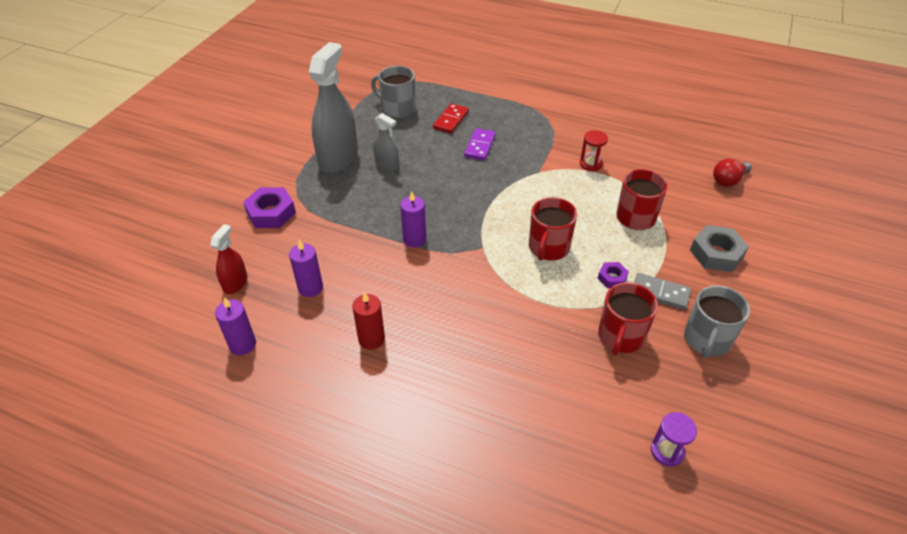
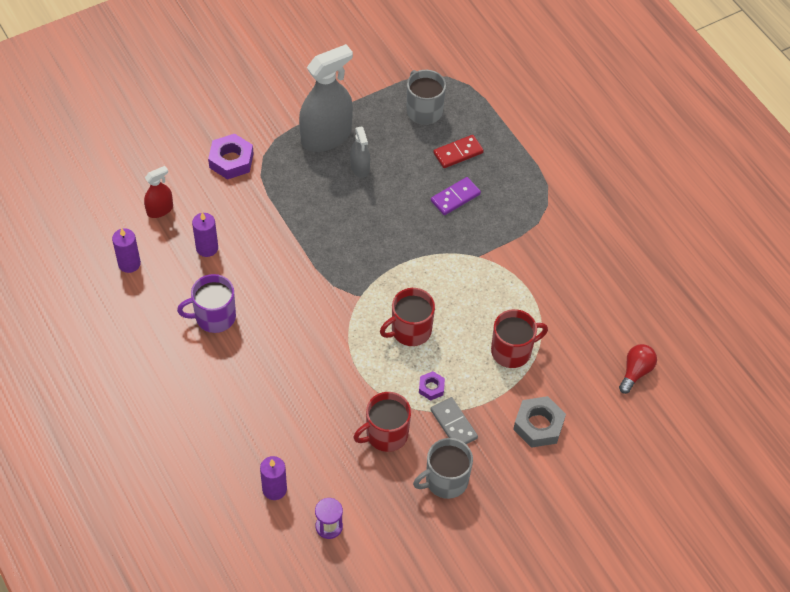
camera: 35 degrees right, 10 degrees up
red candle [353,292,385,350] -> purple mug [177,274,236,333]
purple candle [400,191,426,248] -> purple candle moved to [260,456,287,500]
red hourglass [580,130,608,171] -> none
red light bulb [713,158,752,187] -> red light bulb turned 120 degrees clockwise [619,344,657,394]

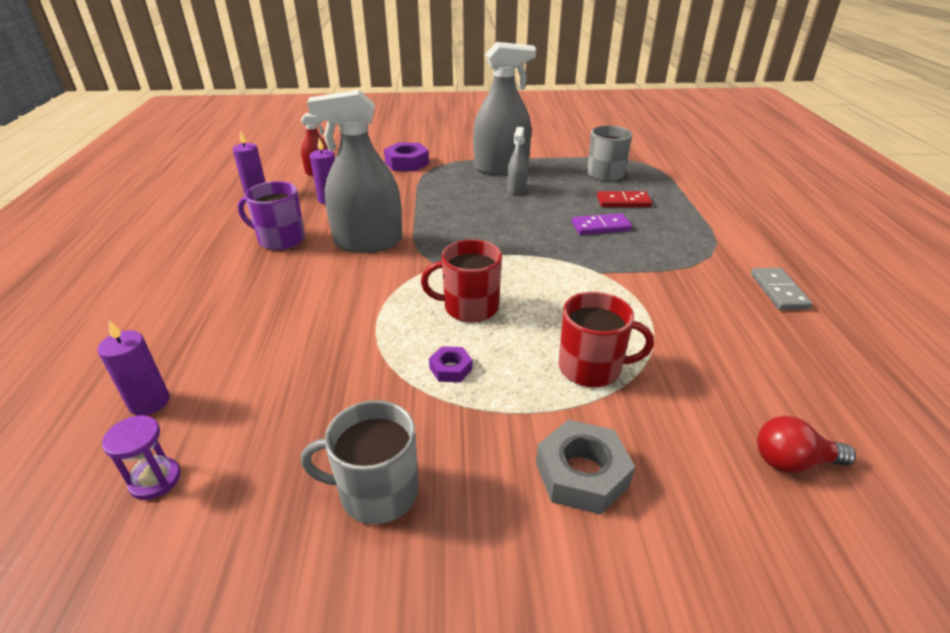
camera: 30 degrees right, 20 degrees down
red mug [353,392,411,452] -> none
grey domino [430,397,478,444] -> grey domino moved to [751,268,812,310]
red light bulb [619,344,657,394] -> red light bulb turned 150 degrees counterclockwise [757,416,856,473]
none -> grey spray bottle [307,90,403,253]

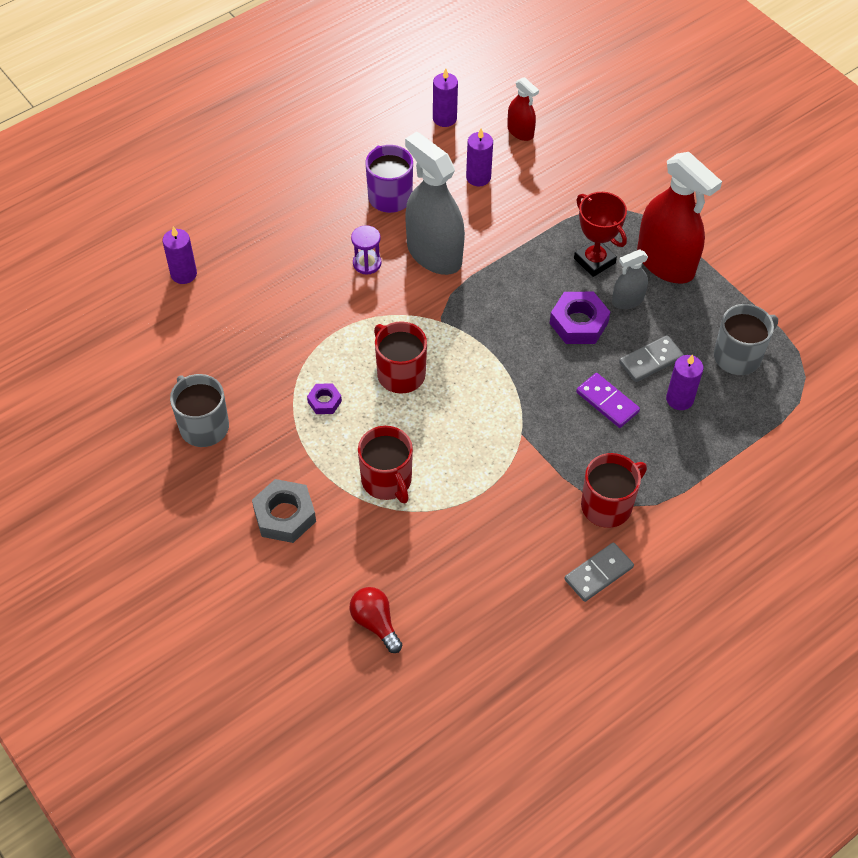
camera: 55 degrees right, 20 degrees up
purple hourglass [102,415,181,500] -> purple hourglass moved to [351,225,381,275]
purple nut [384,142,429,171] -> purple nut moved to [549,292,610,344]
grey spray bottle [473,42,536,175] -> red spray bottle [637,152,722,284]
red domino [597,191,652,207] -> purple candle [666,354,703,410]
none -> red trophy [574,192,627,277]
none -> red mug [581,453,647,528]
none -> grey domino [619,335,684,382]

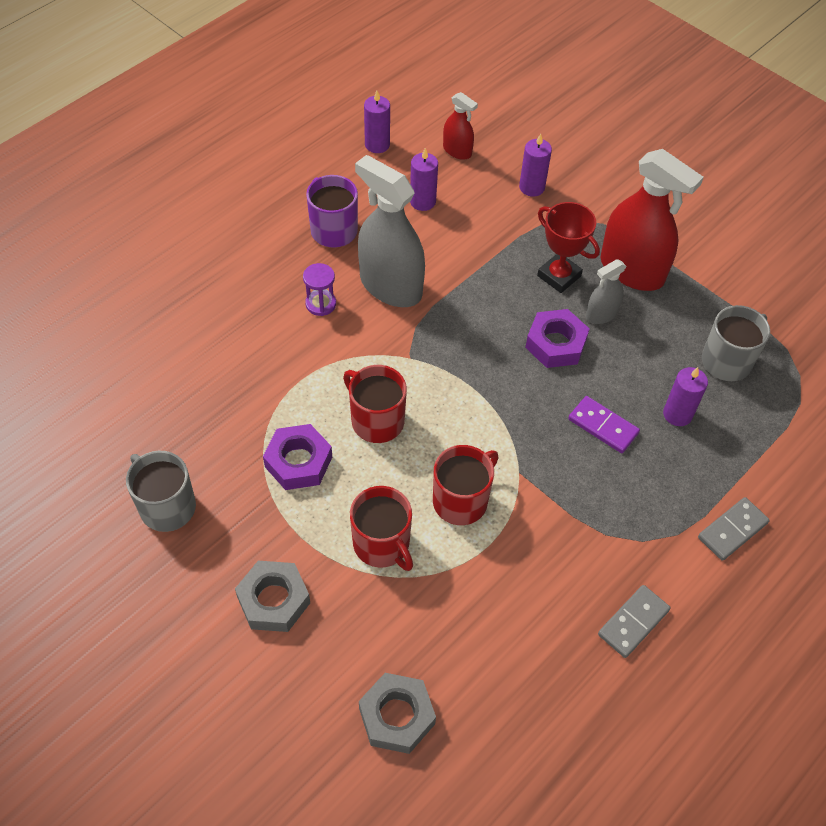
camera: 10 degrees left, 0 degrees up
purple candle [163,227,197,284] -> purple candle moved to [519,134,552,197]
purple nut [307,383,342,414] -> purple nut [263,424,332,490], size x1.80
red light bulb [350,587,402,653] -> grey nut [359,673,436,754]
red mug [581,453,647,528] -> red mug moved to [433,445,499,525]
grey domino [619,335,684,382] -> grey domino moved to [698,497,770,561]

